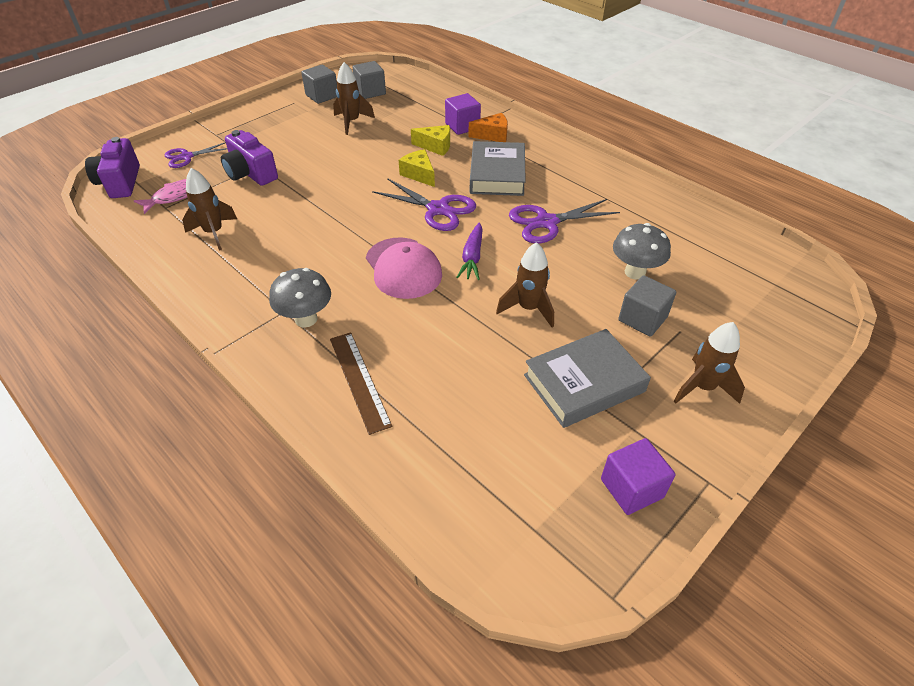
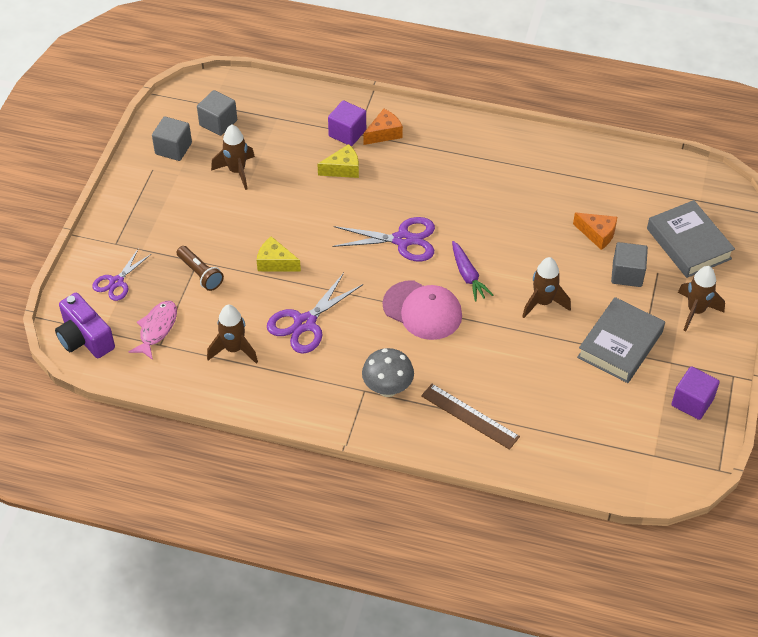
camera: 30 degrees left, 5 degrees up
purple camera [221,130,278,186] -> brown flashlight [176,246,224,291]
yellow cheese [399,149,435,187] -> yellow cheese moved to [257,236,301,272]
grey book [470,141,526,196] -> grey book moved to [647,200,735,278]
purple scissors [509,199,620,243] -> purple scissors moved to [267,273,363,354]
grey mushroom [613,223,671,280] -> orange cheese [573,213,617,250]

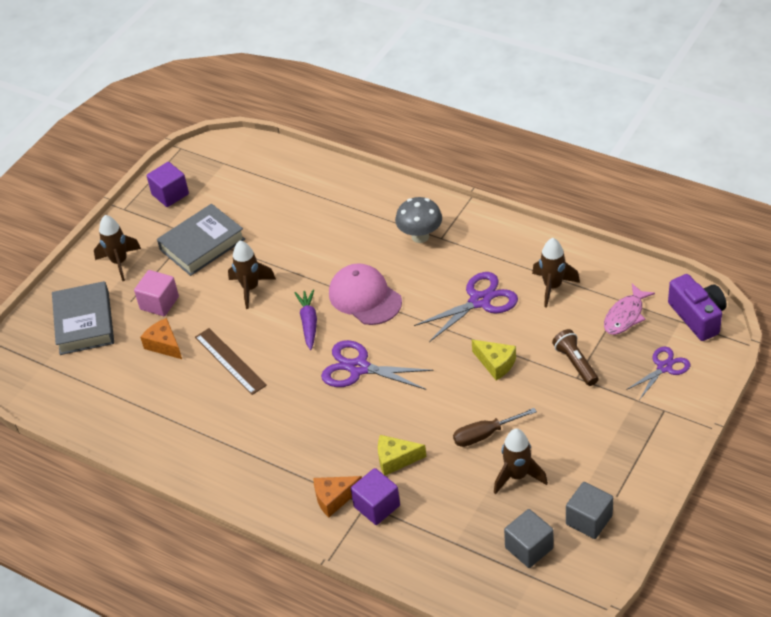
camera: 160 degrees left, 5 degrees down
brown ruler [421,384,520,450] -> brown ruler moved to [195,328,267,395]
grey cube [611,242,648,287] -> pink cube [134,270,179,316]
none -> brown screwdriver [453,408,537,447]

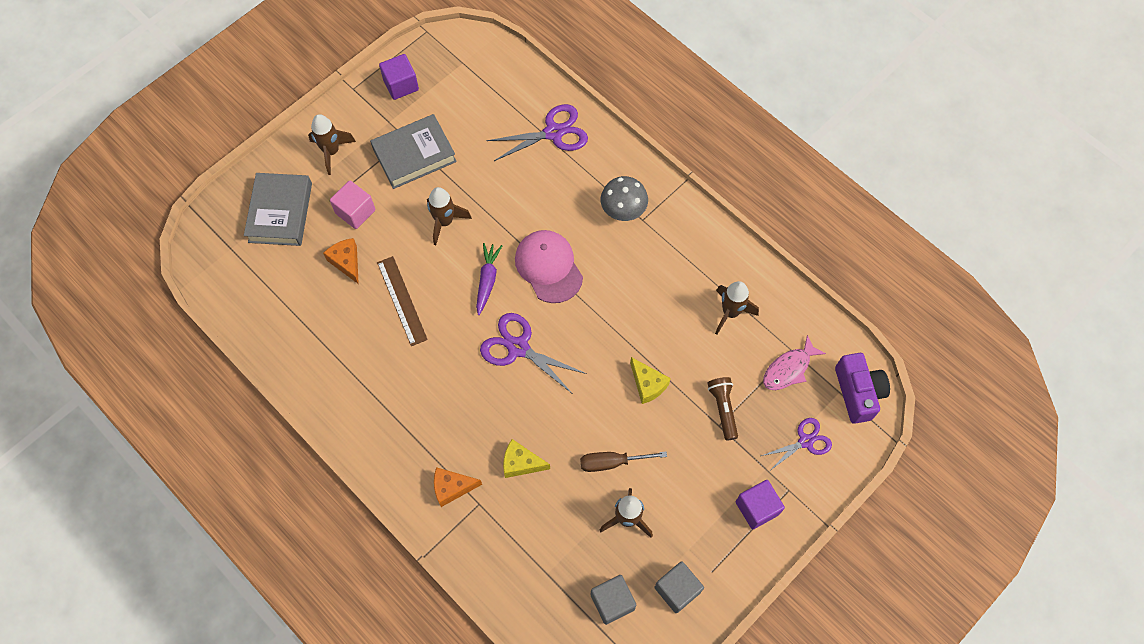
camera: 10 degrees right, 20 degrees up
purple cube [351,468,400,525] -> purple cube moved to [736,480,785,529]
purple scissors [414,272,518,342] -> purple scissors moved to [486,104,588,161]

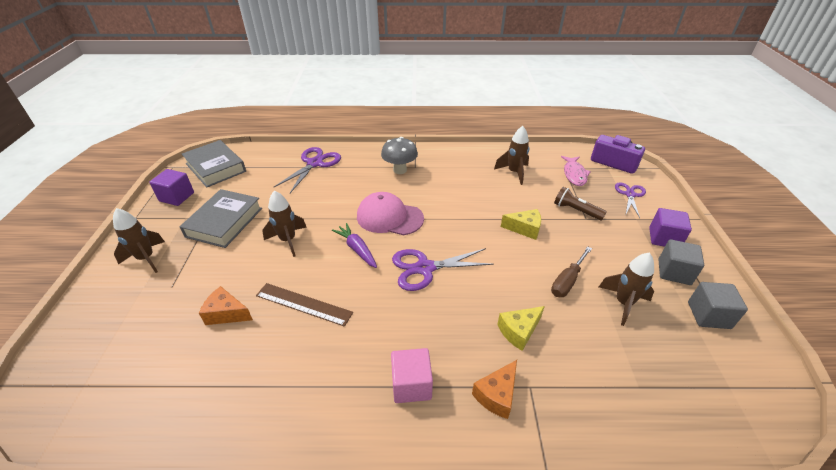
camera: 45 degrees left, 25 degrees down
grey book [244,173,312,246] -> grey book moved to [182,140,246,187]
pink cube [330,180,375,229] -> pink cube moved to [391,348,433,403]
grey cube [590,575,636,625] -> grey cube moved to [658,239,704,285]

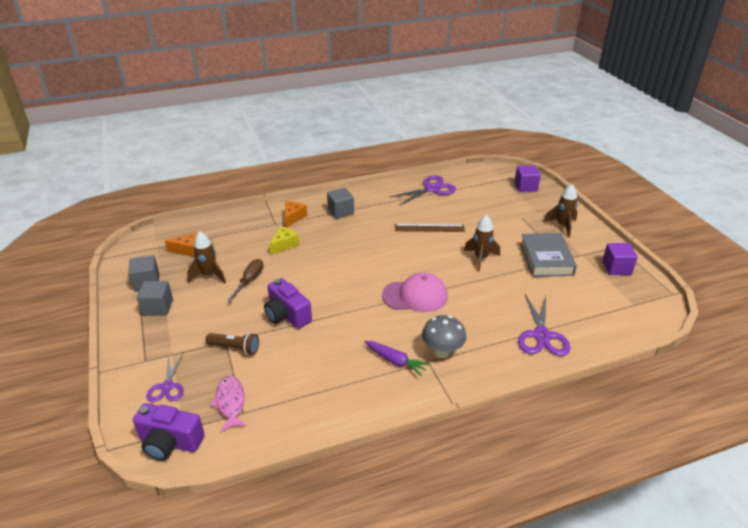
camera: 160 degrees right, 5 degrees down
grey book [182,140,246,187] -> none
orange cheese [199,286,253,325] -> orange cheese moved to [165,232,197,257]
purple carrot [332,223,377,268] -> purple carrot moved to [365,341,430,376]
pink cube [391,348,433,403] -> grey cube [327,188,354,219]
purple scissors [392,248,494,291] -> purple scissors moved to [390,175,456,205]
brown rocket [494,126,529,185] -> none
yellow cheese [501,209,541,240] -> purple camera [264,278,312,329]
purple cube [649,208,692,247] -> purple cube moved to [514,165,541,192]

